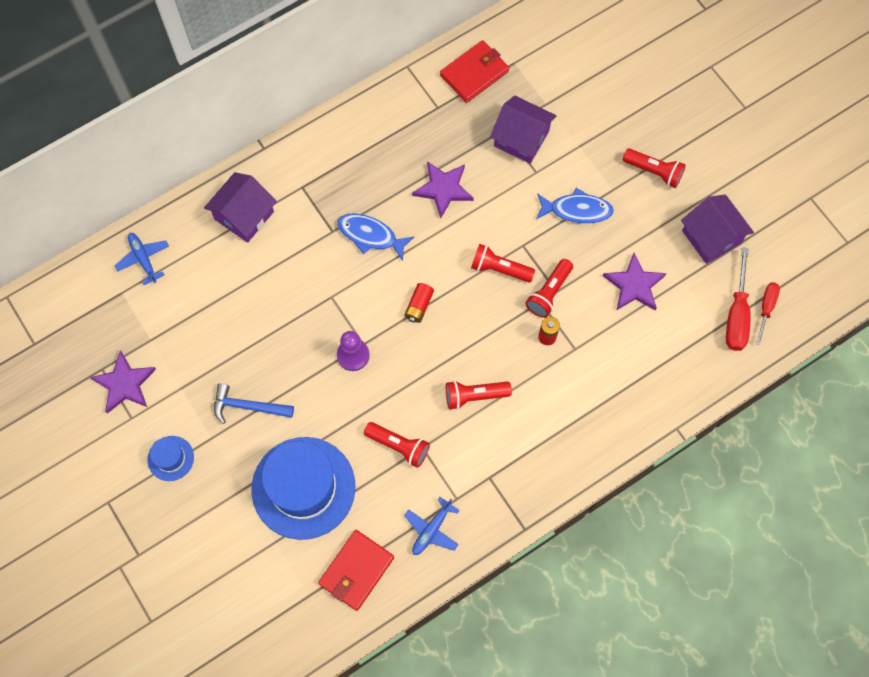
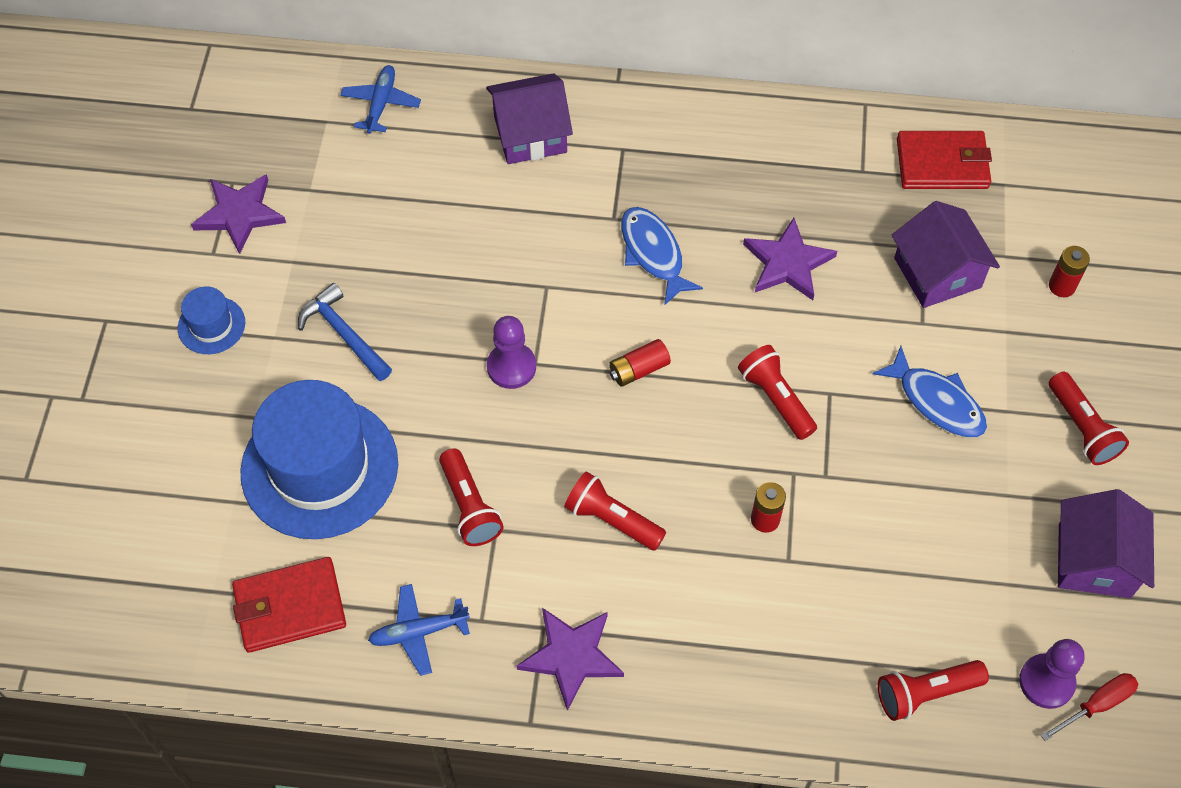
camera: 40 degrees right, 10 degrees down
red flashlight [525,259,573,318] -> red flashlight moved to [878,660,989,721]
purple star [603,253,667,311] -> purple star moved to [517,608,624,711]
red screwdriver [726,247,750,351] -> purple pawn [1019,639,1084,709]
none -> red battery [1049,246,1090,297]

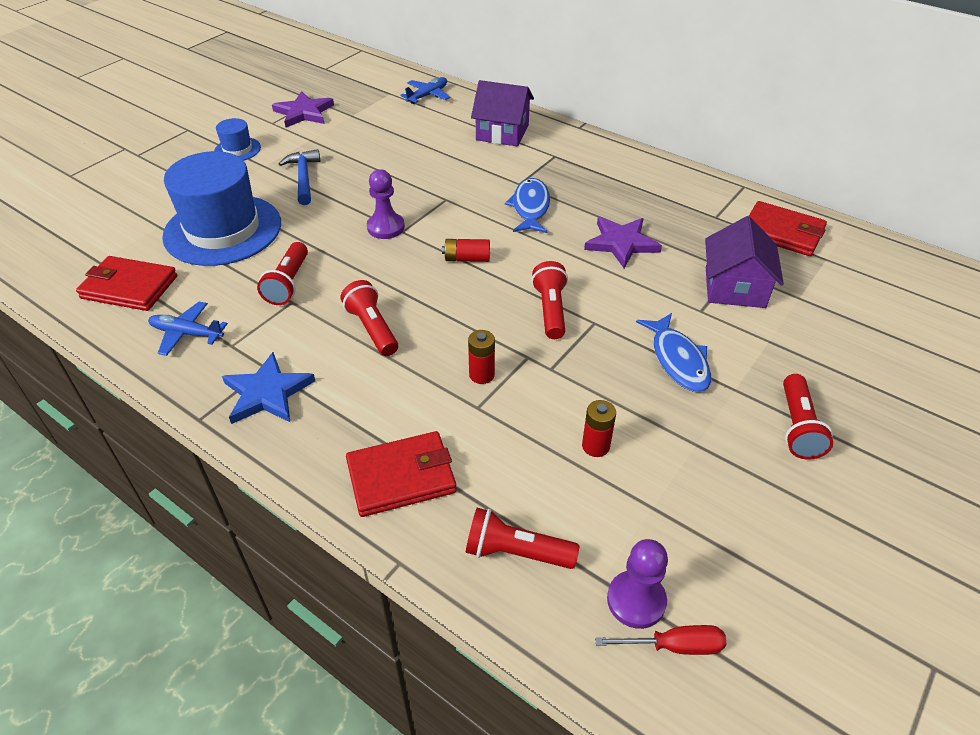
camera: 30 degrees right, 15 degrees down
purple star [517,608,624,711] -> blue star [222,352,315,424]
red battery [1049,246,1090,297] -> red battery moved to [582,400,616,457]
purple house [1058,489,1154,598] -> none
none -> red wallet [346,431,457,517]

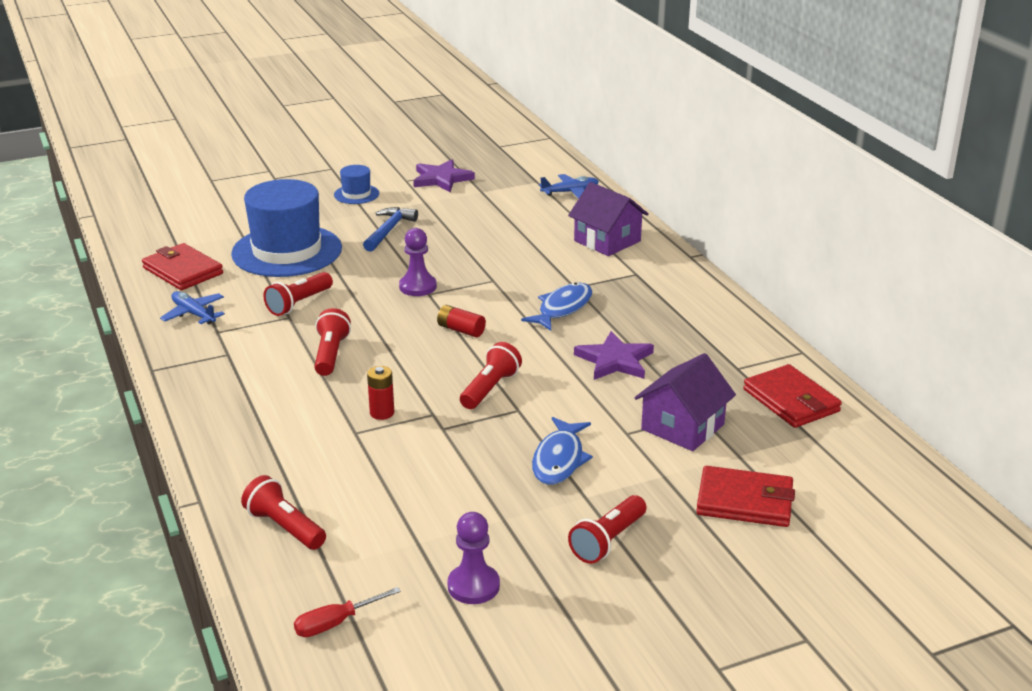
camera: 30 degrees right, 15 degrees down
blue star [222,352,315,424] -> none
red wallet [346,431,457,517] -> red wallet moved to [696,466,795,527]
red battery [582,400,616,457] -> none
red screwdriver [595,625,726,655] -> red screwdriver turned 120 degrees clockwise [294,587,401,637]
purple pawn [607,539,668,629] -> purple pawn moved to [447,512,500,604]

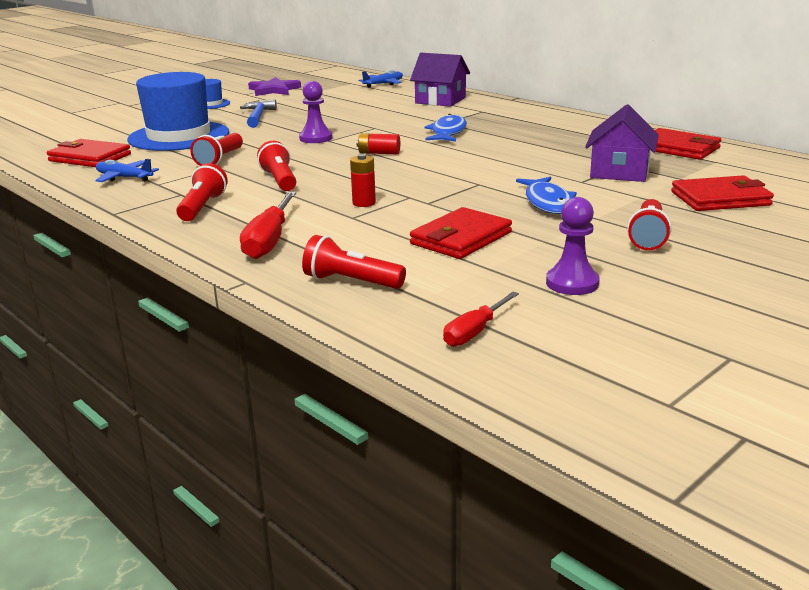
camera: 20 degrees left, 5 degrees down
red flashlight [460,342,522,409] -> red flashlight moved to [176,163,228,221]
purple star [574,331,654,380] -> none
none -> red screwdriver [240,192,296,259]
none -> red wallet [410,207,512,259]

